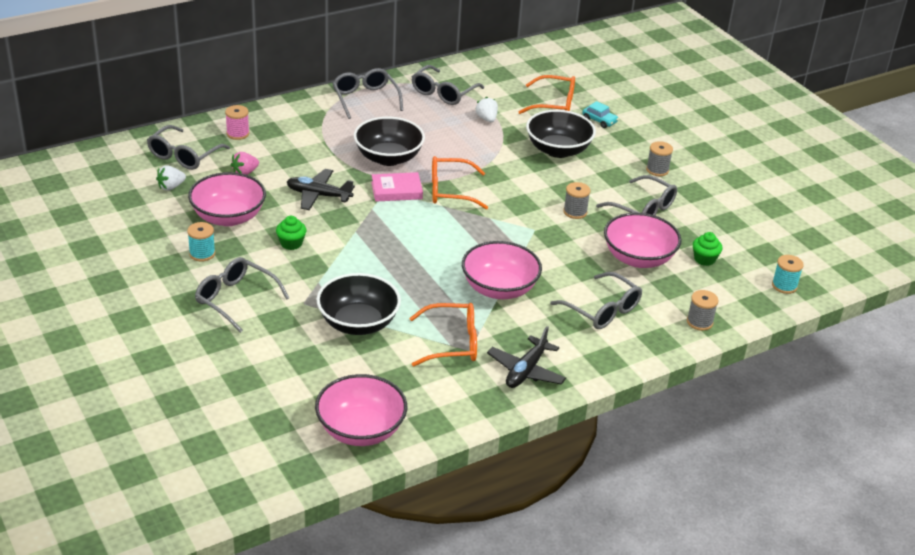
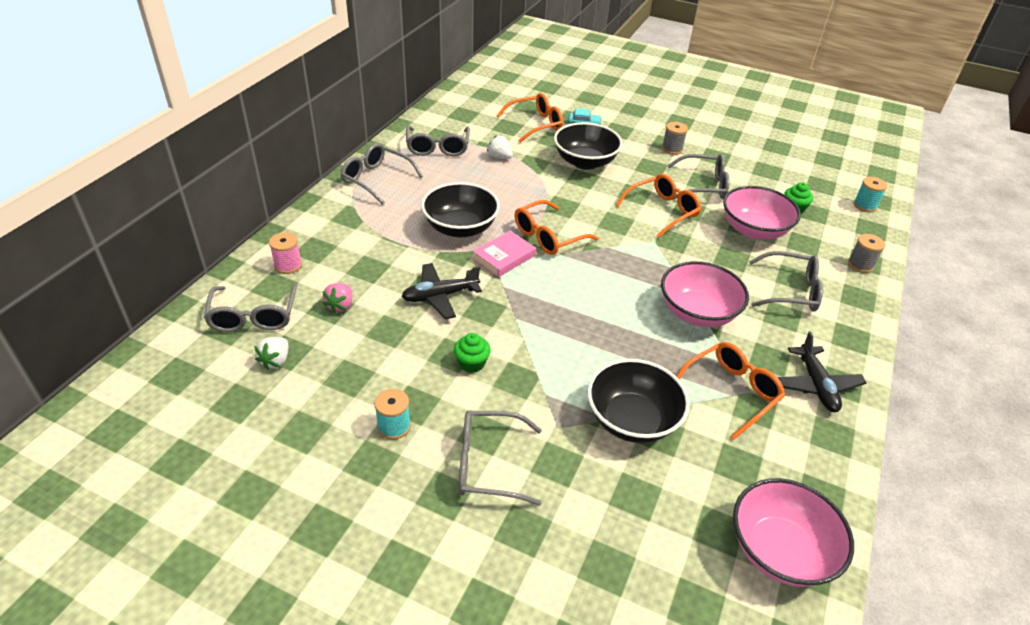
camera: 35 degrees left, 5 degrees up
pink bowl [188,172,266,226] -> none
grey spool [563,182,591,219] -> orange glasses [616,174,701,238]

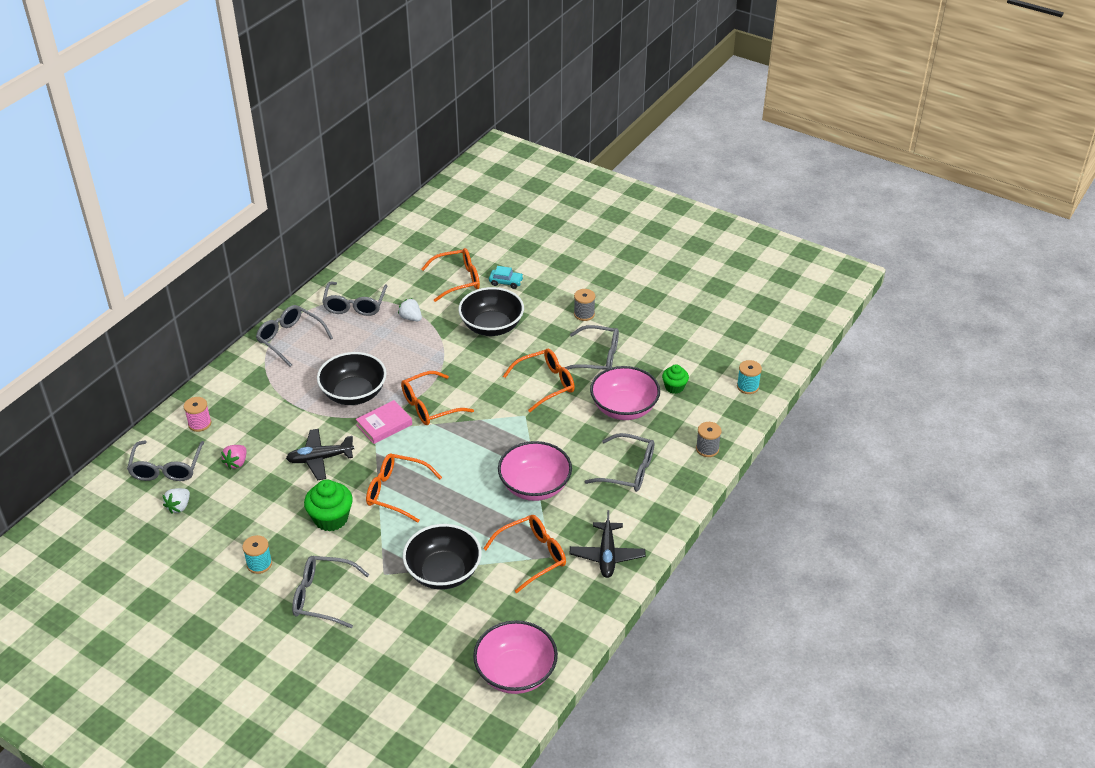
camera: 10 degrees right, 0 degrees up
green cupcake [454,333,491,373] -> green cupcake [304,480,353,531], size x1.63
none -> orange glasses [366,453,442,523]

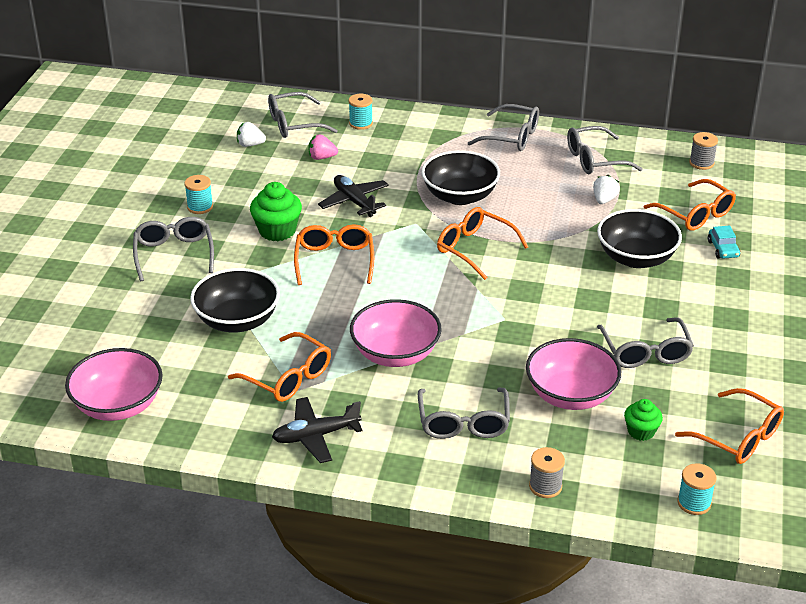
camera: 70 degrees right, 5 degrees down
pink spool [184,397,211,432] -> turquoise spool [349,94,373,130]
grey glasses [256,305,333,367] -> grey glasses turned 90 degrees clockwise [468,104,539,151]
pink book [356,400,412,444] -> none
orange glasses [503,349,575,412] -> orange glasses moved to [675,388,784,464]
grey spool [574,289,595,321] -> grey spool moved to [689,132,718,170]

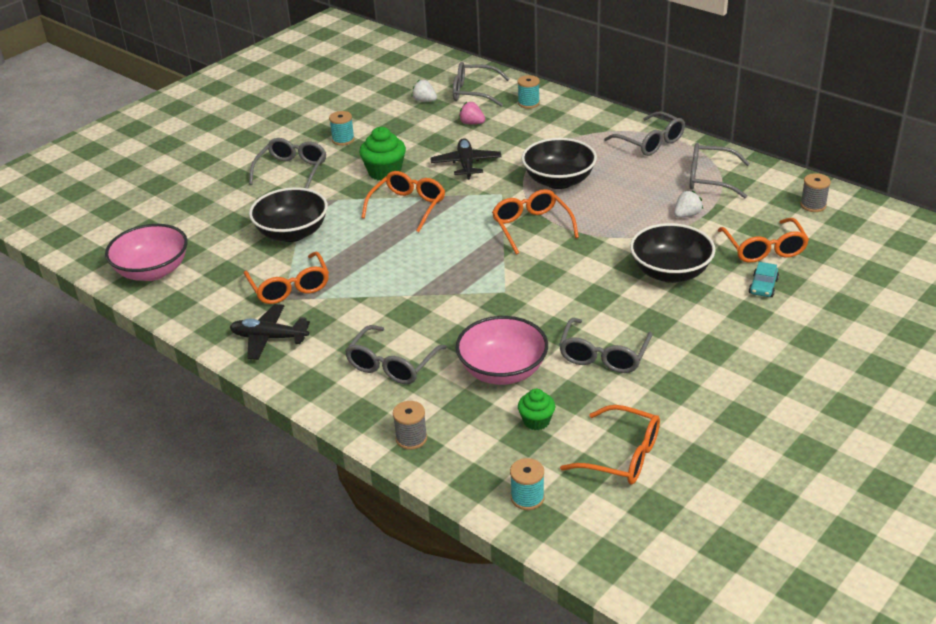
camera: 30 degrees right, 0 degrees up
pink bowl [350,299,442,367] -> none
orange glasses [675,388,784,464] -> orange glasses turned 45 degrees counterclockwise [560,405,660,484]

